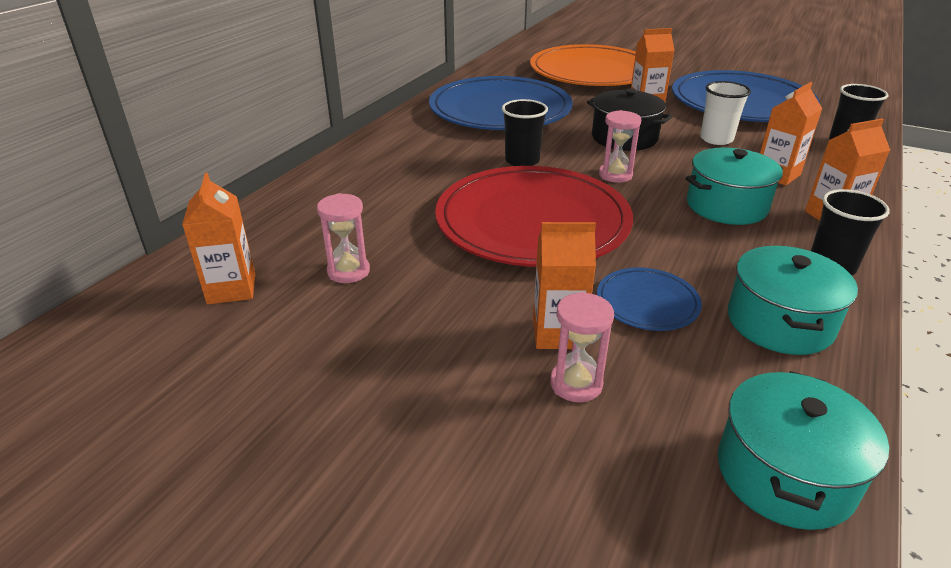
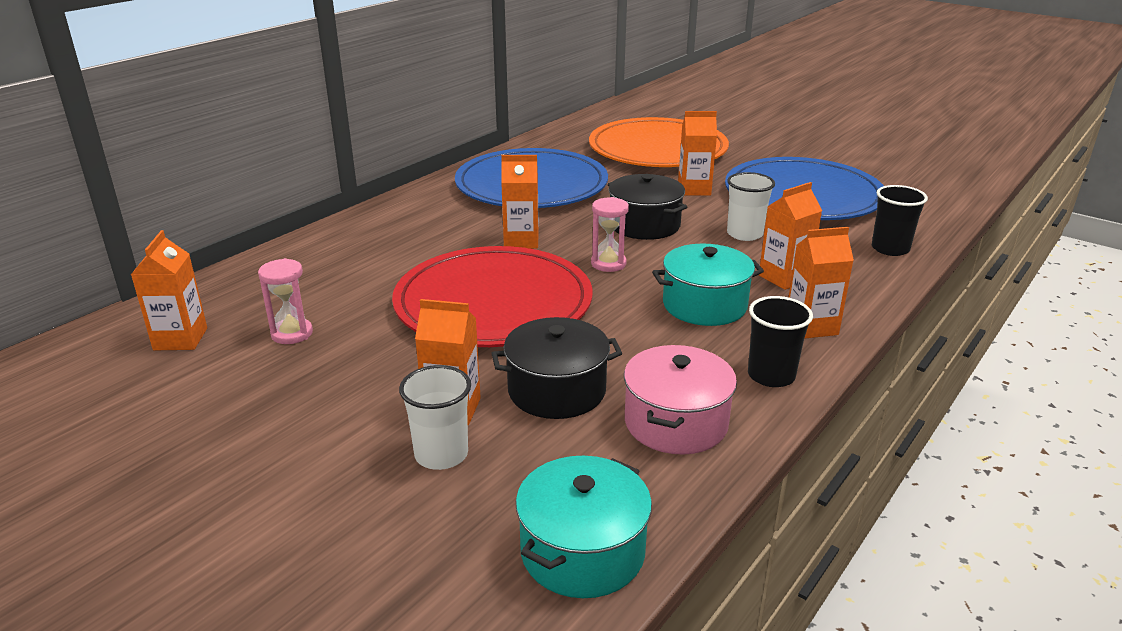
camera: 10 degrees right, 5 degrees down
black cup [502,99,548,166] -> orange carton [501,155,539,249]
pink hourglass [550,292,614,402] -> white cup [399,365,471,470]
blue plate [597,268,702,331] -> black pot [491,317,622,419]
turquoise pot [728,246,858,355] -> pink pot [624,345,737,455]

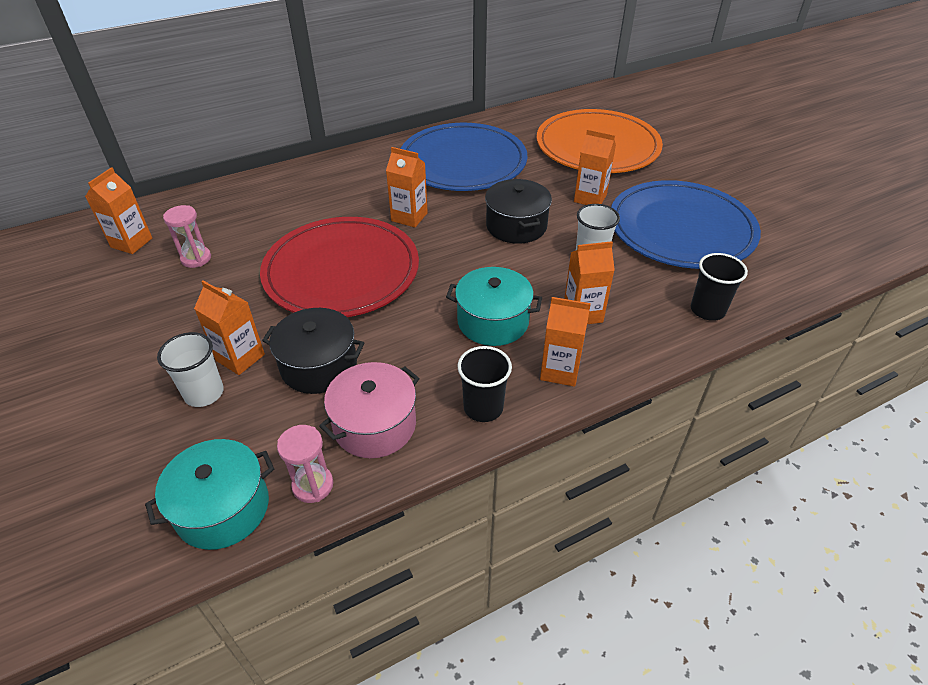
camera: 25 degrees right, 15 degrees up
pink hourglass [591,197,629,272] -> pink hourglass moved to [277,425,333,503]

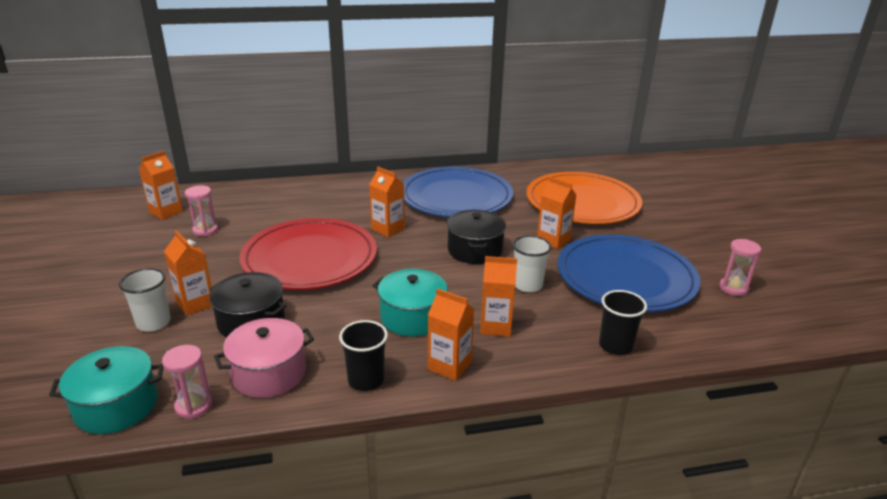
camera: 15 degrees right, 15 degrees down
none -> pink hourglass [719,239,761,296]

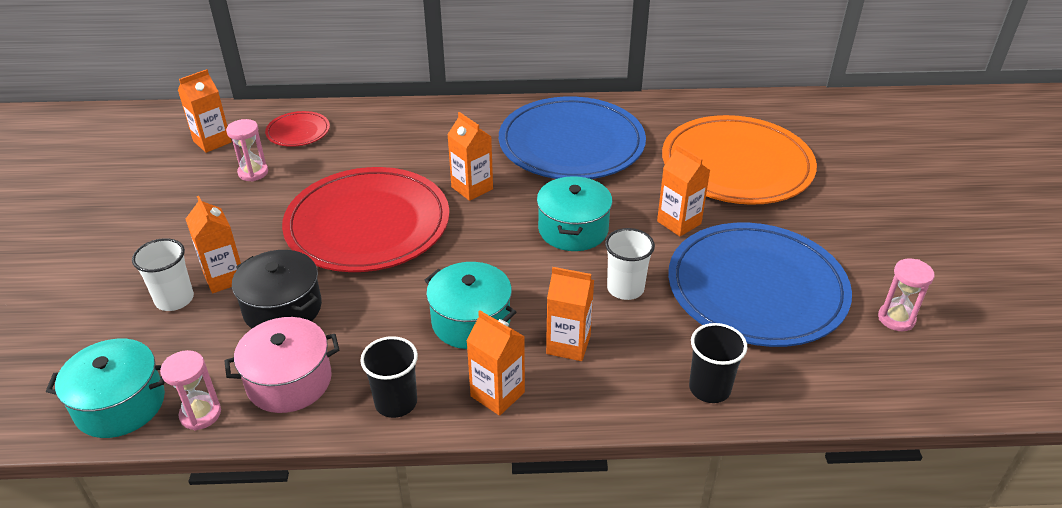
camera: 10 degrees right, 10 degrees up
black pot [447,210,506,264] -> turquoise pot [537,176,612,251]
none -> red plate [265,111,330,147]

